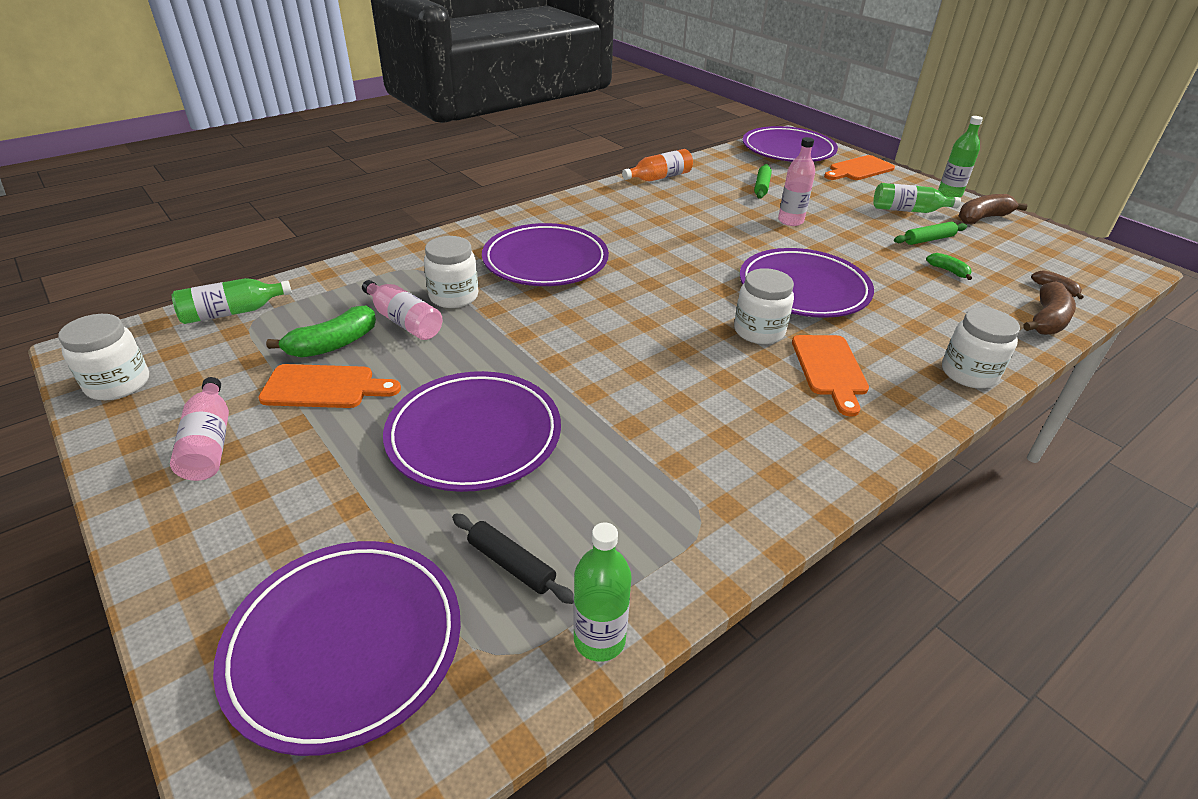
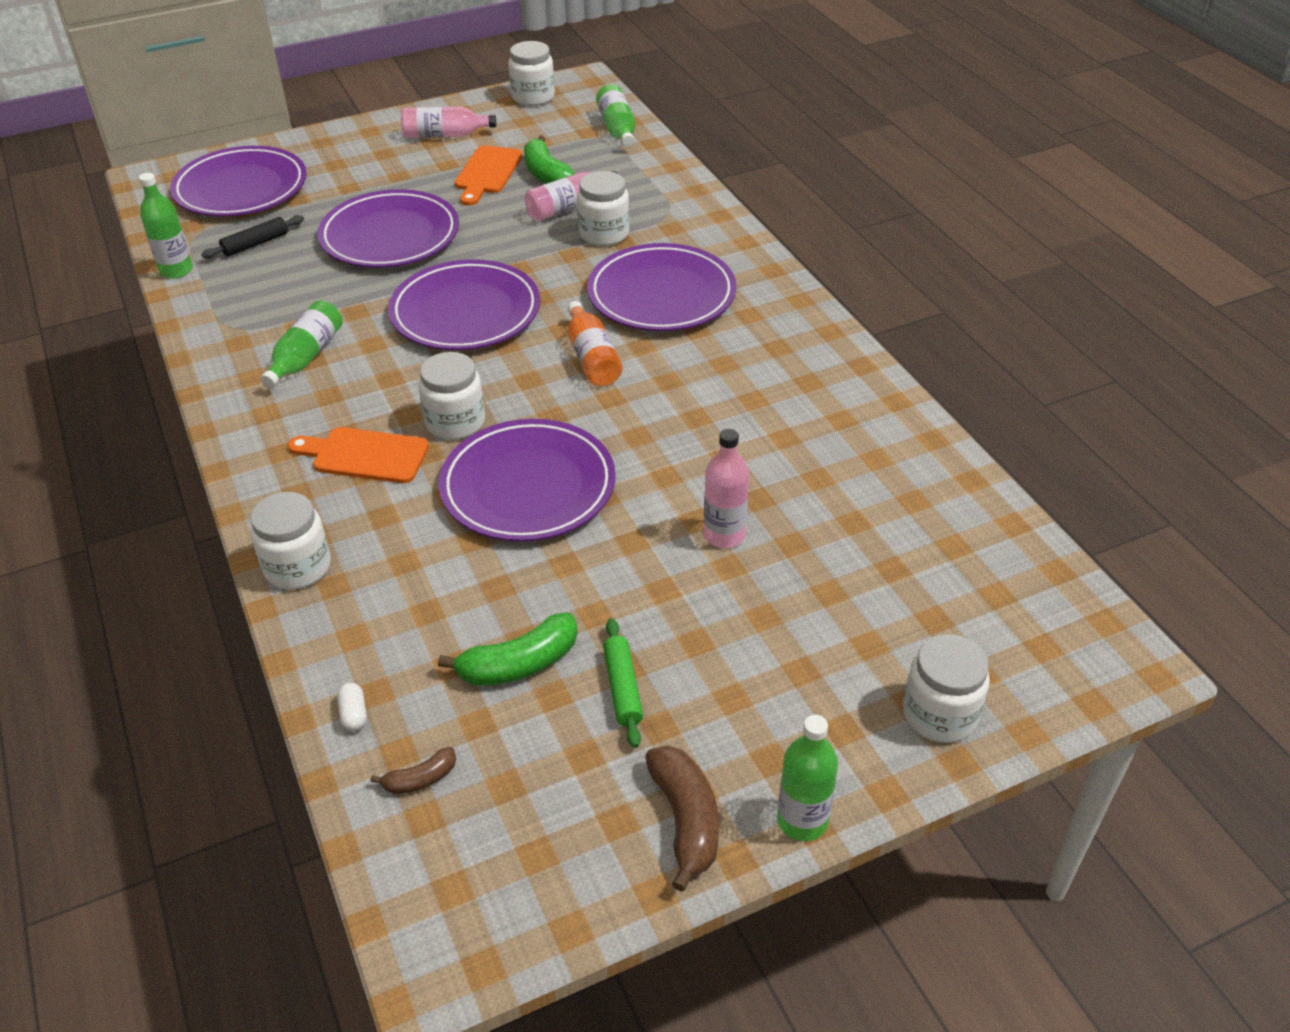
camera: 105 degrees right, 5 degrees up
orange bottle [622,149,693,182] -> orange bottle moved to [567,301,622,386]
purple plate [743,126,838,162] -> purple plate moved to [388,260,540,350]
green rolling pin [754,164,772,199] -> none
orange cutting board [824,155,895,180] -> white jar [903,634,990,743]
green bottle [873,183,961,213] -> green bottle moved to [261,300,343,388]
green banana [926,253,972,280] -> green banana [438,613,578,686], size x1.78
brown banana [1023,281,1076,335] -> white capsule [337,683,367,731]

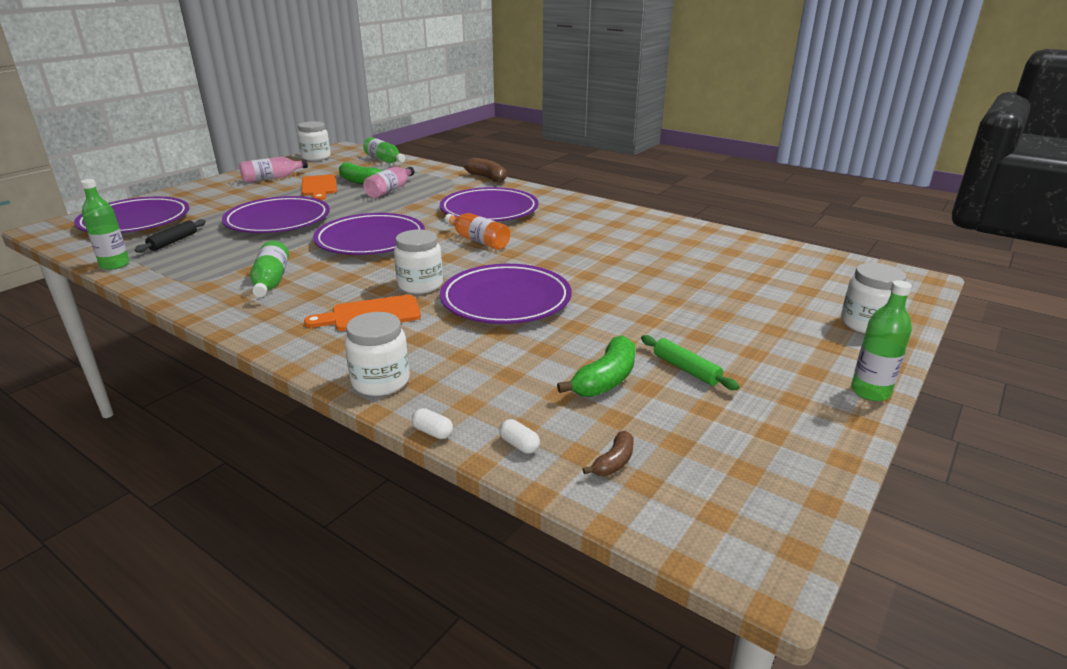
camera: 30 degrees left, 15 degrees down
white jar [577,171,629,246] -> none
brown banana [645,746,719,892] -> brown banana moved to [464,158,507,183]
pink bottle [704,429,749,548] -> none
none -> white capsule [412,408,453,439]

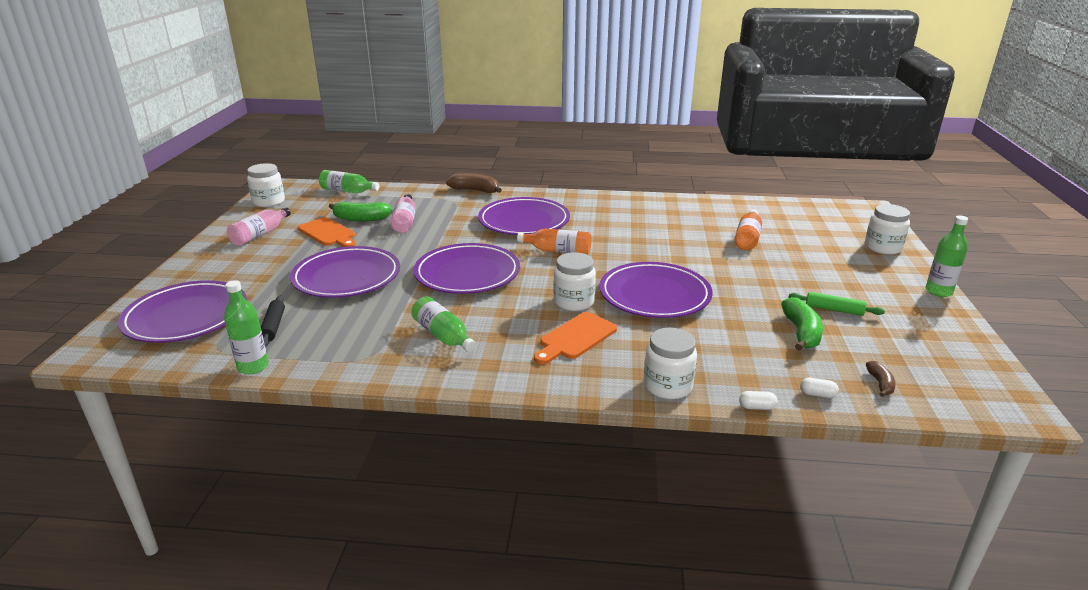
camera: 30 degrees left, 0 degrees up
none -> orange bottle [735,210,762,250]

